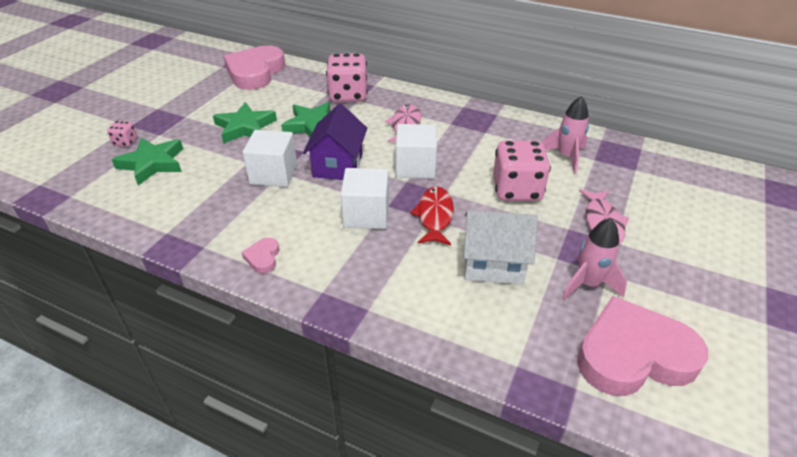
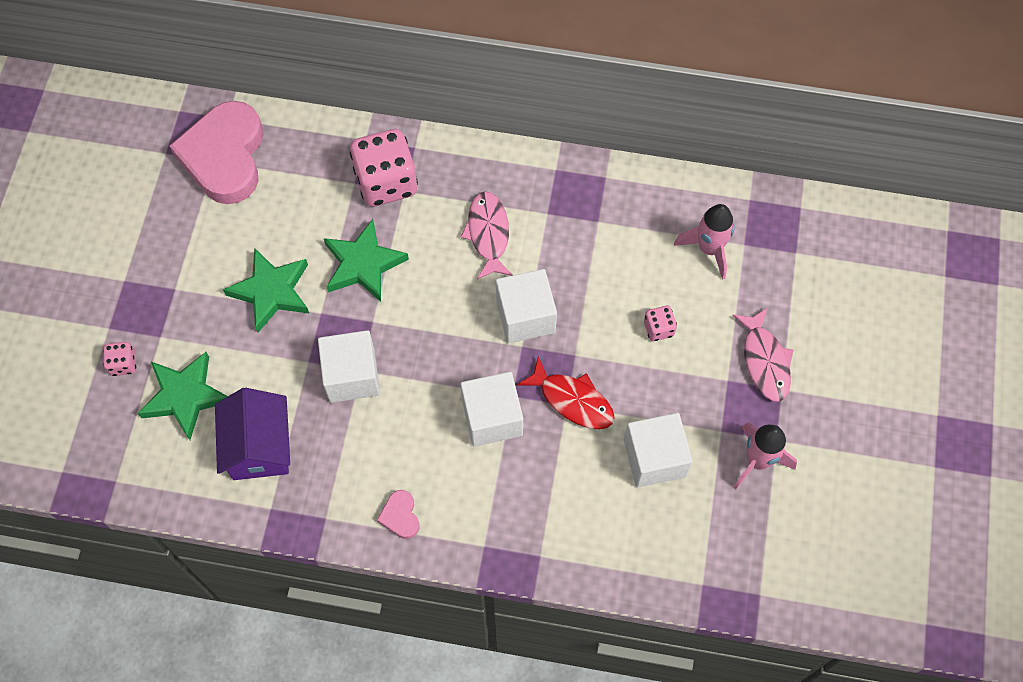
camera: 15 degrees left, 25 degrees up
purple house [303,103,367,180] -> purple house moved to [215,388,290,480]
red fish [410,187,454,245] -> red fish turned 135 degrees clockwise [517,356,615,429]
white house [463,210,538,285] -> white cube [624,413,693,487]
pink dice [493,140,551,201] -> pink dice [644,306,677,341], size x0.46
pink heart [577,296,708,396] -> none

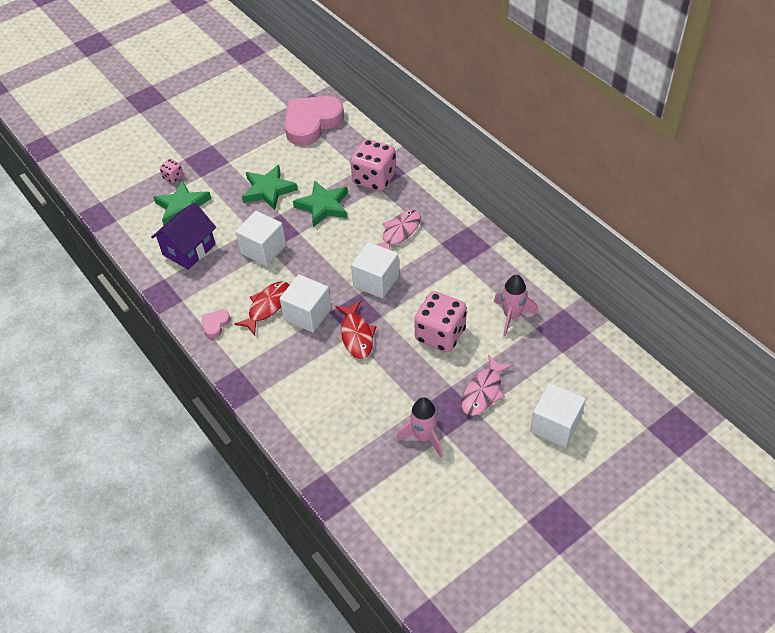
camera: 45 degrees right, 15 degrees down
white cube [624,413,693,487] -> white cube moved to [530,383,586,448]
pink dice [644,306,677,341] -> pink dice [414,291,467,352], size x2.16
none -> red fish [234,281,289,335]

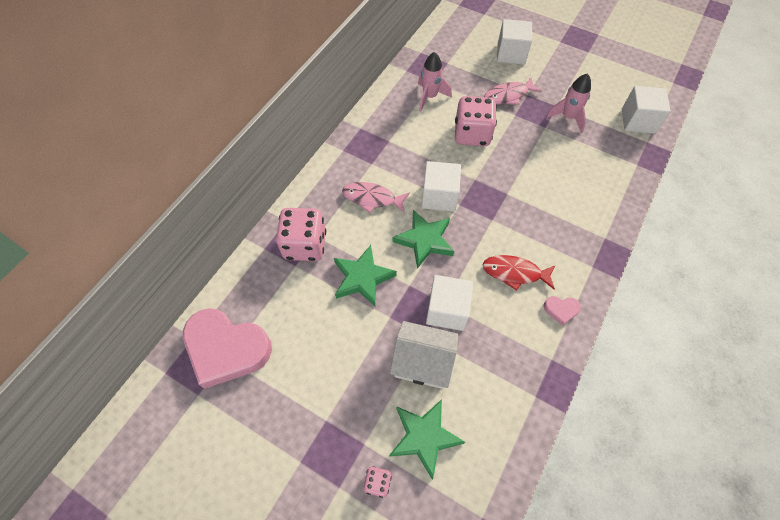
camera: 115 degrees left, 10 degrees up
purple house [151,202,216,270] -> none
green star [242,165,298,210] -> green star moved to [392,210,454,269]
white cube [280,274,331,333] -> white cube moved to [622,86,671,134]
red fish [335,301,377,359] -> none
pink fish [461,355,513,416] -> pink fish turned 150 degrees clockwise [484,77,542,105]
none -> white house [390,321,458,389]

